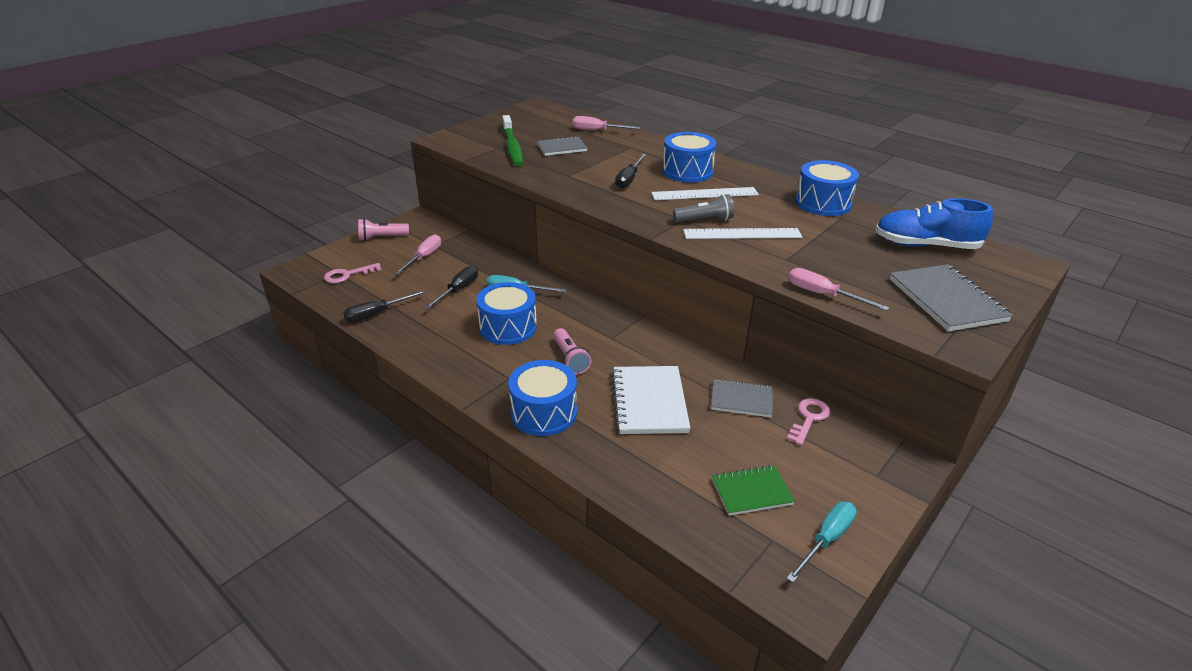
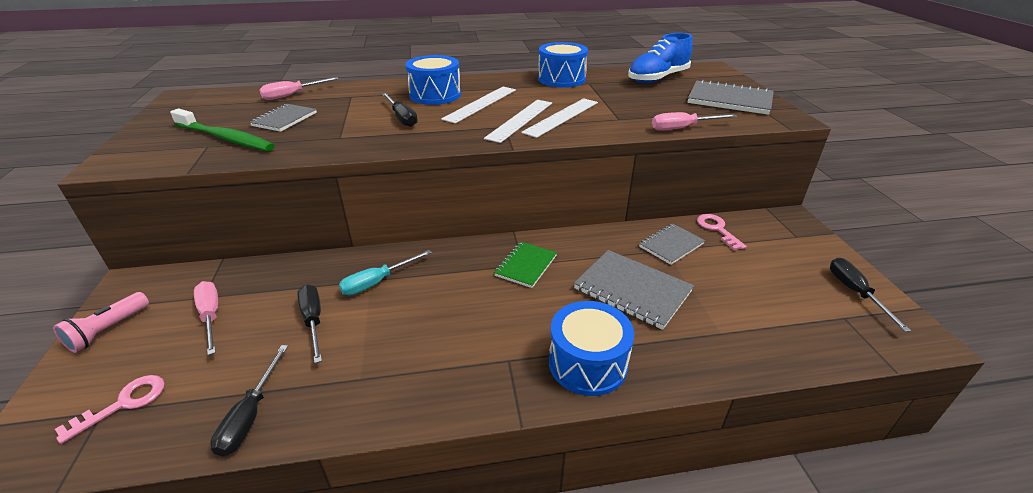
camera: 50 degrees left, 0 degrees up
pink key [324,263,381,283] -> pink key turned 150 degrees counterclockwise [55,375,165,444]
blue drum [476,282,537,345] -> none
pink flashlight [553,328,592,375] -> none
white notebook [611,366,690,434] -> grey notebook [574,250,694,330]
grey flashlight [673,194,734,222] -> white ruler [484,100,552,143]
green notebook [712,465,795,516] -> green notebook moved to [494,242,557,288]
turquoise screwdriver [786,502,857,583] -> black screwdriver [830,258,911,332]

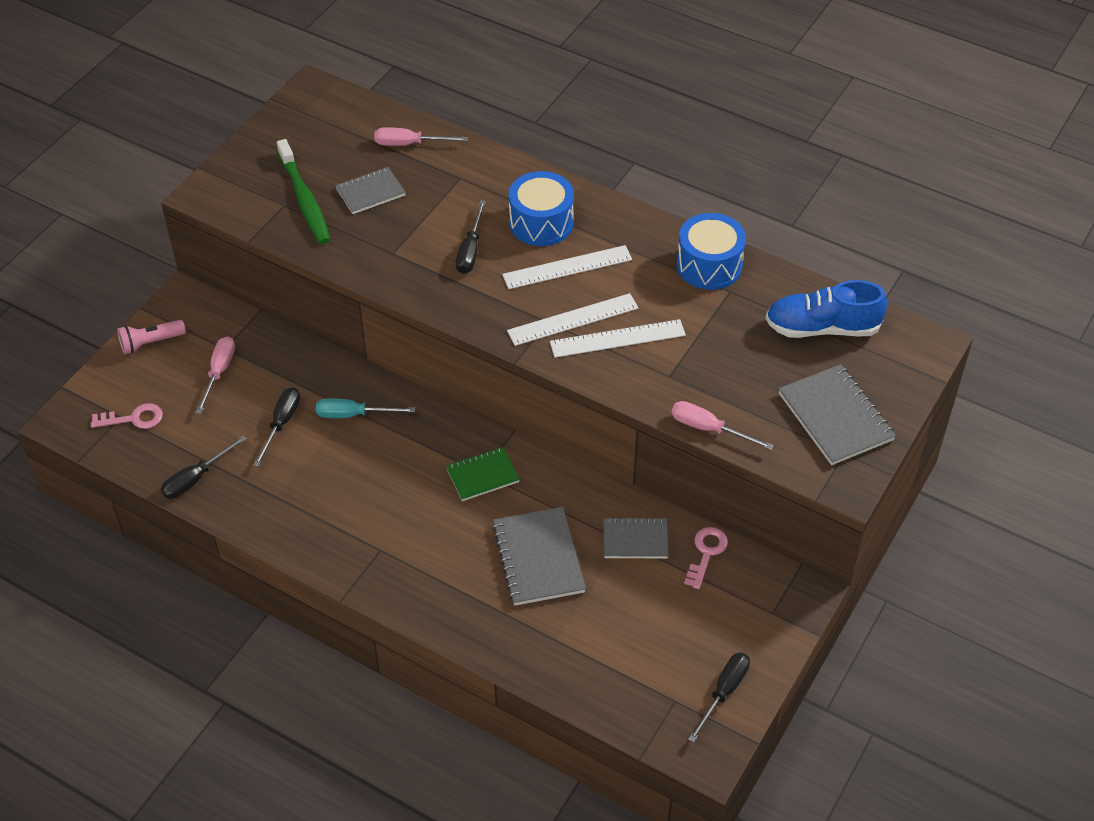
camera: 40 degrees right, 15 degrees up
blue drum [549,301,634,396] -> none

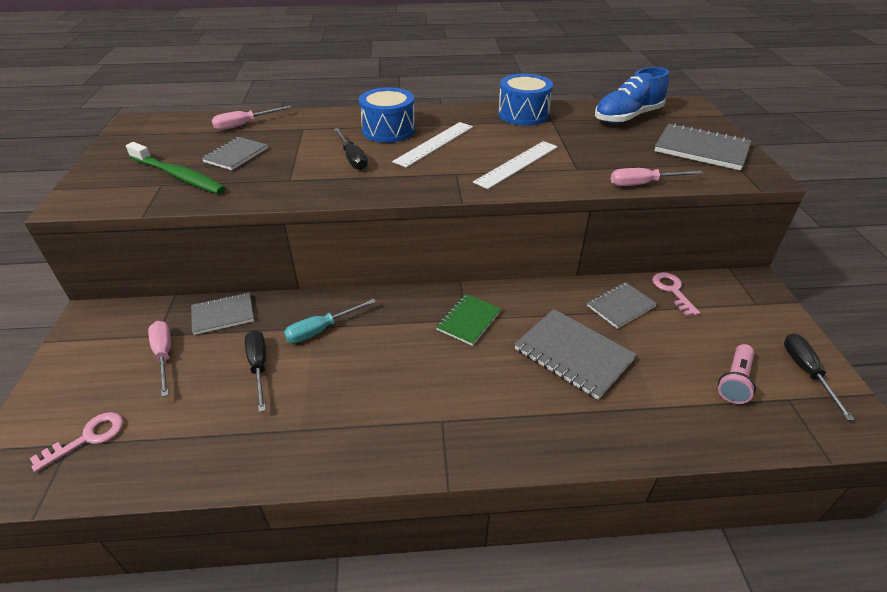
camera: 35 degrees left, 10 degrees down
pink flashlight [117,320,186,355] -> pink flashlight moved to [718,344,756,404]
black screwdriver [161,435,247,499] -> none
white ruler [507,293,638,346] -> none
none -> grey notebook [191,292,254,335]

